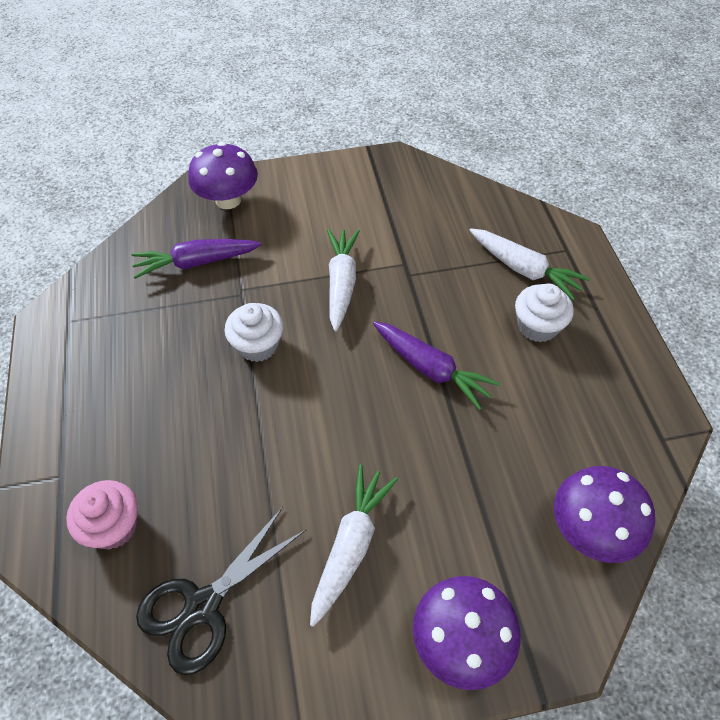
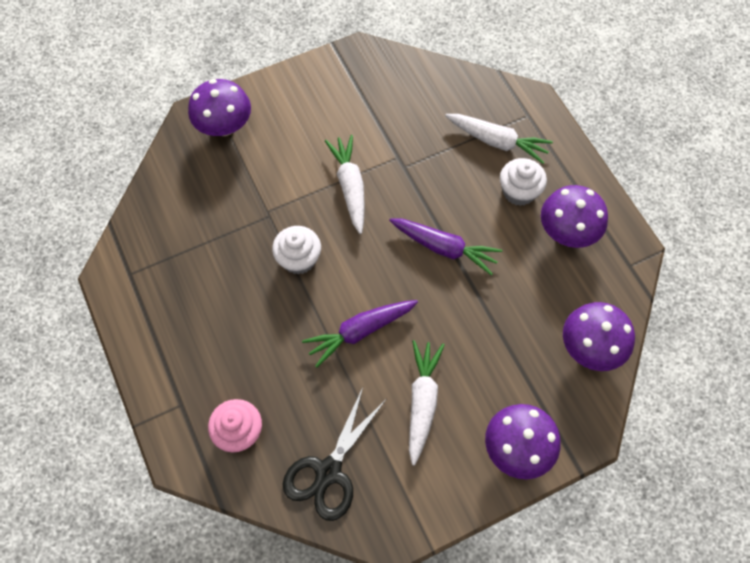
camera: 15 degrees left, 10 degrees up
purple carrot [131,239,261,279] -> purple carrot moved to [302,300,418,367]
none -> purple mushroom [541,185,608,248]

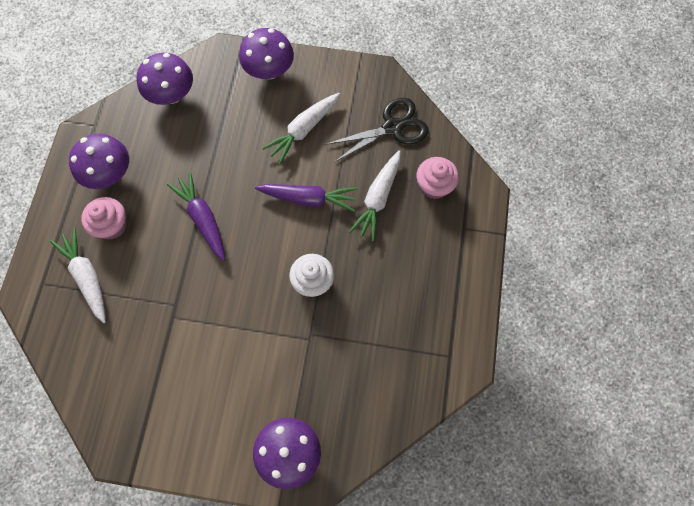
camera: 145 degrees left, 5 degrees up
white carrot [325,135,365,234] -> white carrot moved to [349,150,401,241]
white cupcake [500,158,547,206] -> pink cupcake [81,197,127,240]

